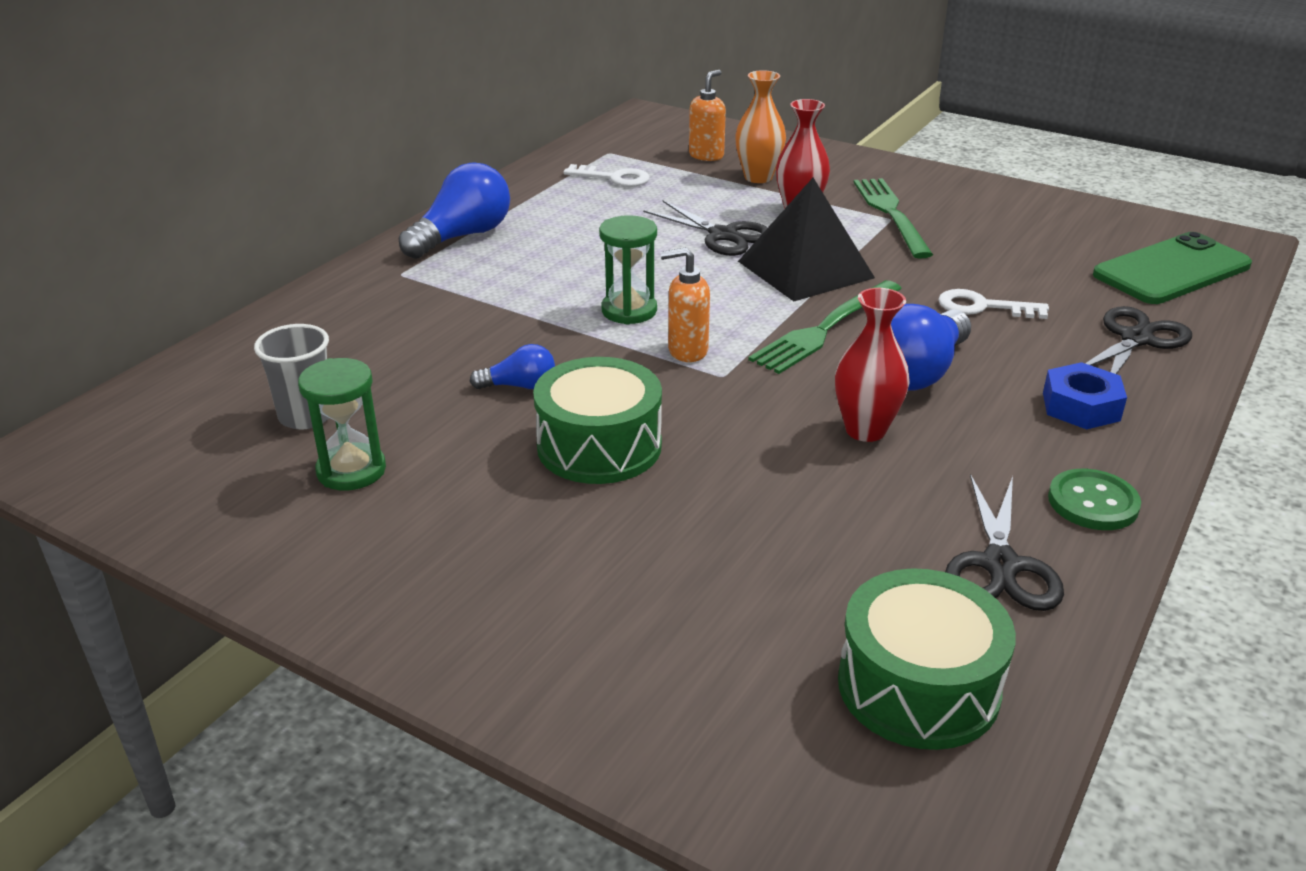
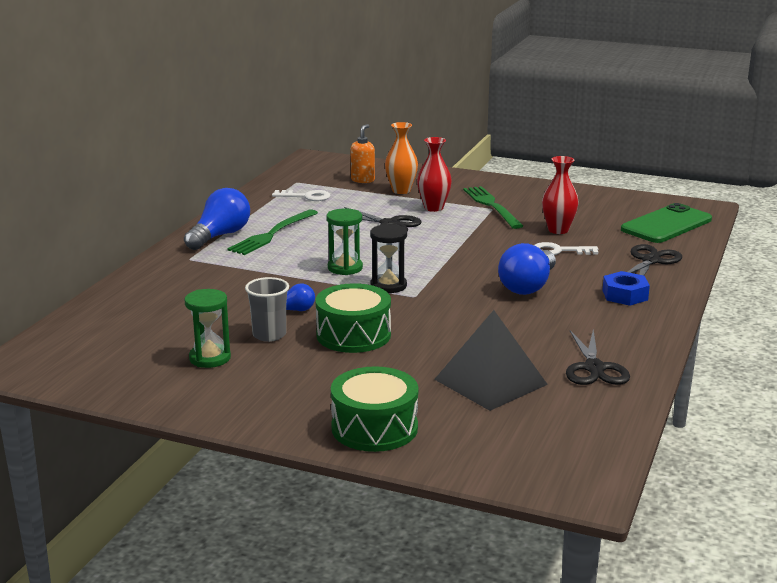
camera: 10 degrees left, 10 degrees down
grey cup [254,324,329,430] -> grey cup moved to [245,277,289,342]
orange soap dispenser [660,247,710,362] -> black hourglass [370,224,407,293]
black pyramid [738,178,875,301] -> black pyramid moved to [434,310,548,411]
green fork [748,280,902,374] -> green fork moved to [227,209,318,255]
red vase [835,288,910,442] -> red vase moved to [542,156,579,234]
green drum [838,568,1016,750] -> green drum moved to [331,366,418,452]
green button [1048,469,1141,530] -> none

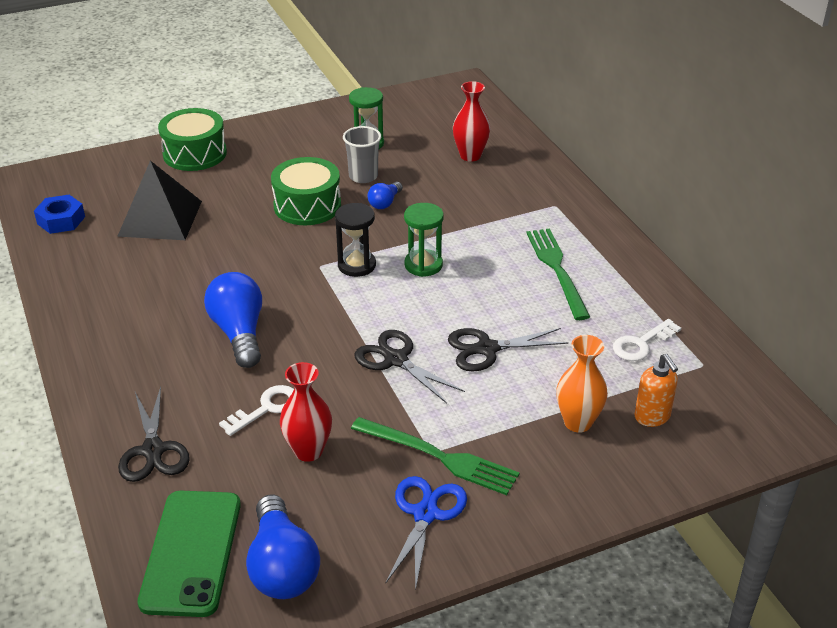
camera: 135 degrees right, 15 degrees up
blue light bulb [184,188,250,250] -> blue light bulb moved to [246,494,320,599]
red vase [417,137,452,212] -> red vase moved to [453,81,490,161]
black scissors [566,329,630,385] -> black scissors moved to [354,330,465,404]
blue nut [602,271,650,306] -> blue nut moved to [34,195,85,234]
none -> blue scissors [386,476,467,591]

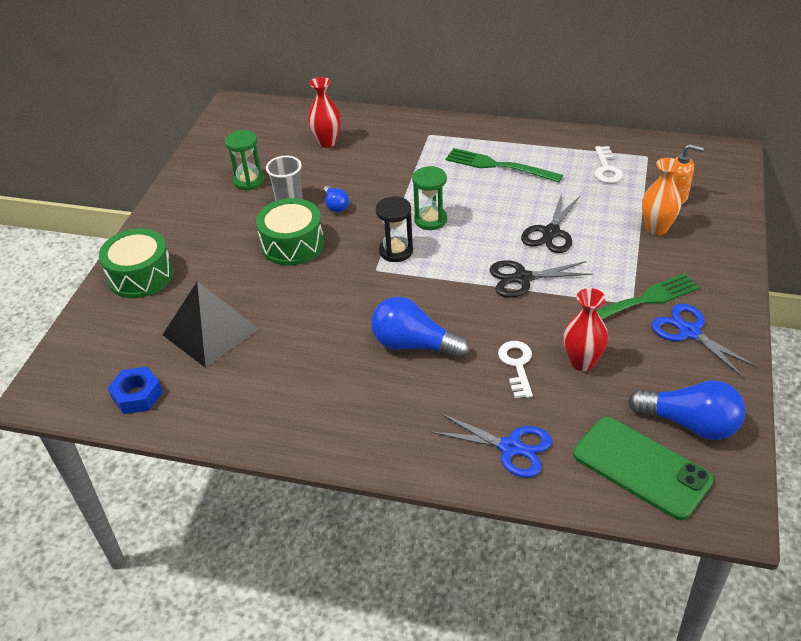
camera: 50 degrees left, 5 degrees up
black scissors [118,387,190,482] -> blue scissors [431,413,552,478]

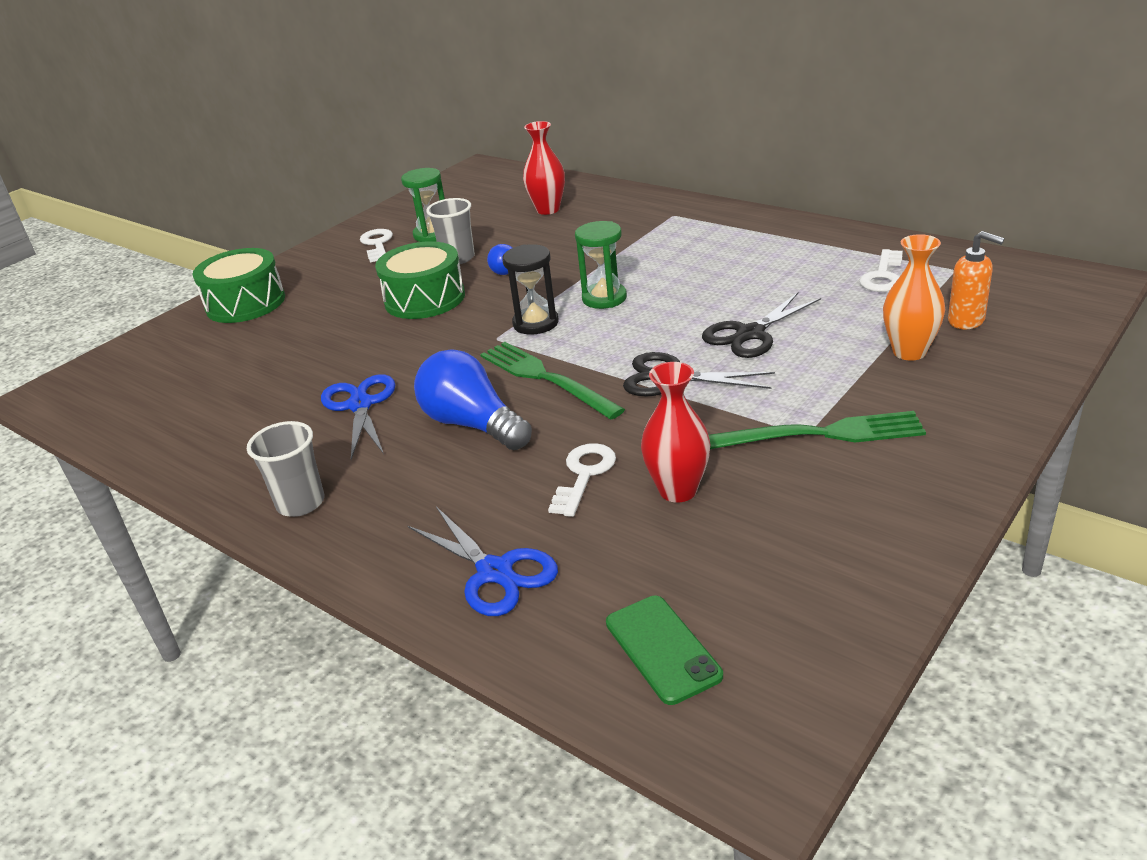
camera: 25 degrees right, 10 degrees down
blue nut [108,367,163,414] -> none
black pyramid [163,281,259,368] -> none
green fork [446,148,563,183] -> green fork moved to [480,342,625,420]
green phone [573,417,714,520] -> green phone [606,596,723,705], size x0.61
blue light bulb [628,380,745,440] -> none
blue scissors [651,304,758,378] -> blue scissors moved to [321,374,395,460]
none -> grey cup [247,421,324,517]
none -> white key [360,229,393,262]

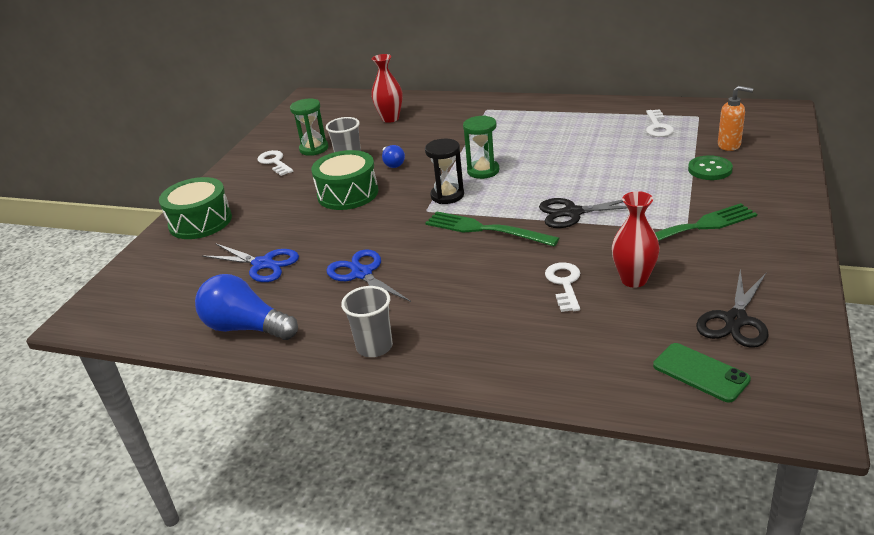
camera: 20 degrees left, 0 degrees up
blue scissors [408,506,558,616] -> blue scissors moved to [202,243,299,282]
blue light bulb [414,349,532,450] -> blue light bulb moved to [195,274,298,340]
black scissors [702,292,821,358] -> black scissors moved to [696,270,769,348]
orange vase [883,234,945,361] -> green button [688,155,733,180]

